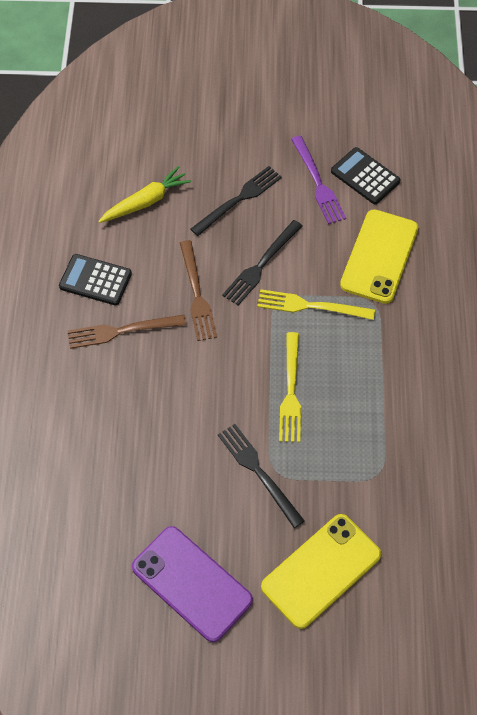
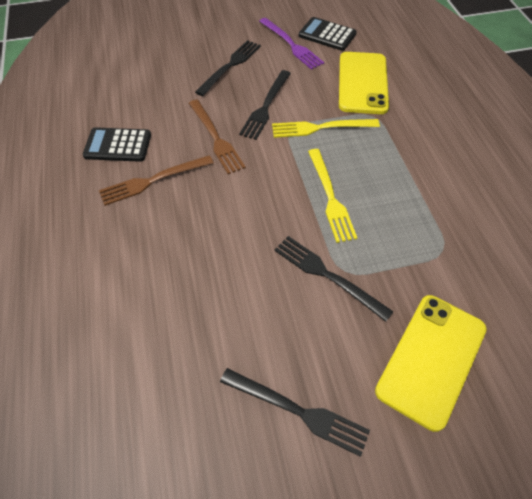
camera: 15 degrees left, 5 degrees down
yellow carrot [98,166,192,223] -> none
purple phone [132,526,253,642] -> black fork [220,368,370,457]

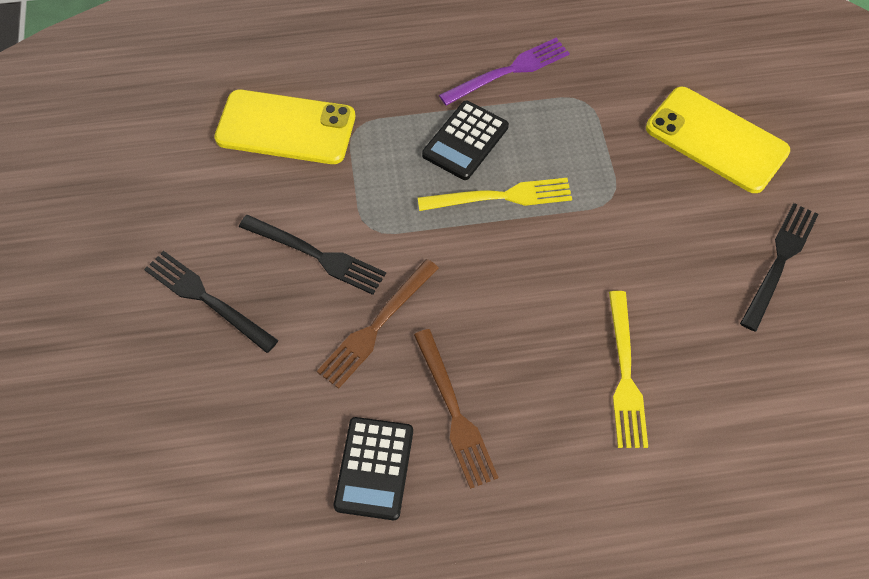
camera: 85 degrees left, 5 degrees up
brown fork [189,99,246,174] -> brown fork turned 150 degrees clockwise [317,259,439,389]
purple fork [259,18,324,70] -> purple fork moved to [439,38,570,106]
yellow fork [272,119,380,138] -> yellow fork moved to [609,291,648,448]
black fork [275,236,393,322] -> none
black calculator [299,17,357,51] -> black calculator moved to [422,101,509,180]

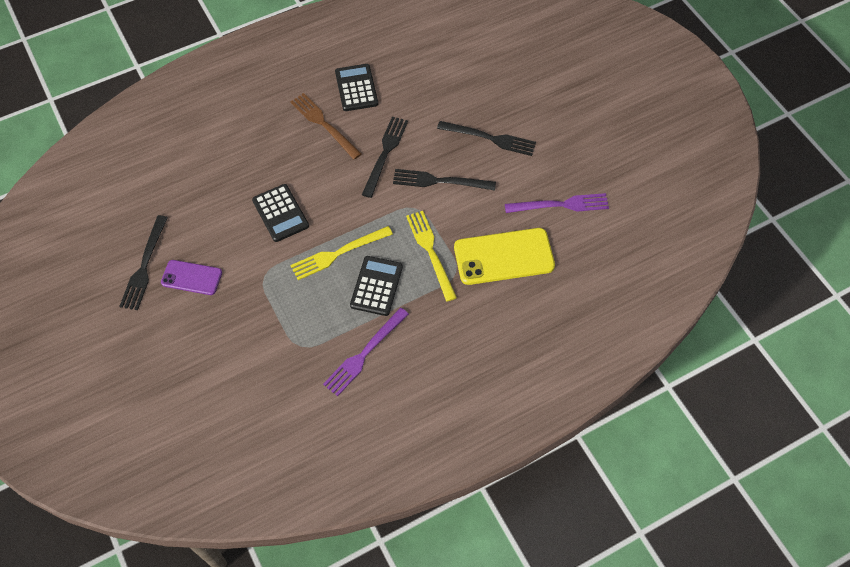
camera: 160 degrees right, 0 degrees up
brown fork [317,259,439,389] -> black fork [362,116,408,198]
yellow fork [609,291,648,448] -> yellow fork moved to [406,211,457,301]
yellow phone [646,86,790,193] -> none
none -> purple phone [161,260,222,295]
none -> black calculator [252,184,309,242]
none -> purple fork [505,193,609,213]

